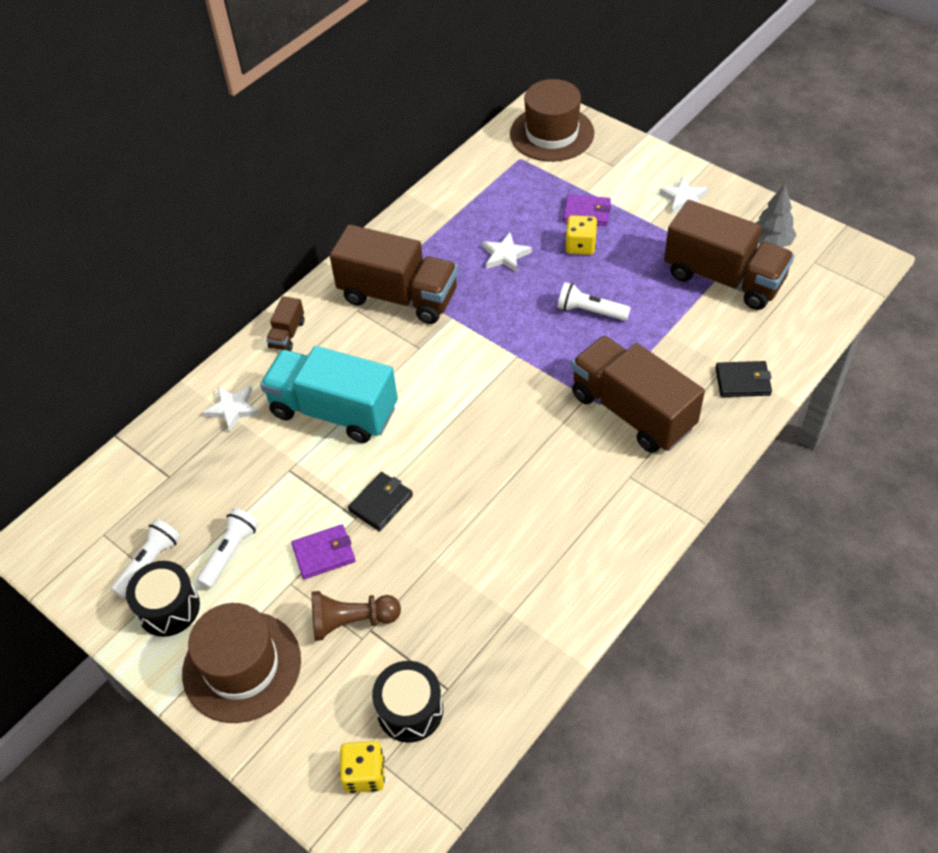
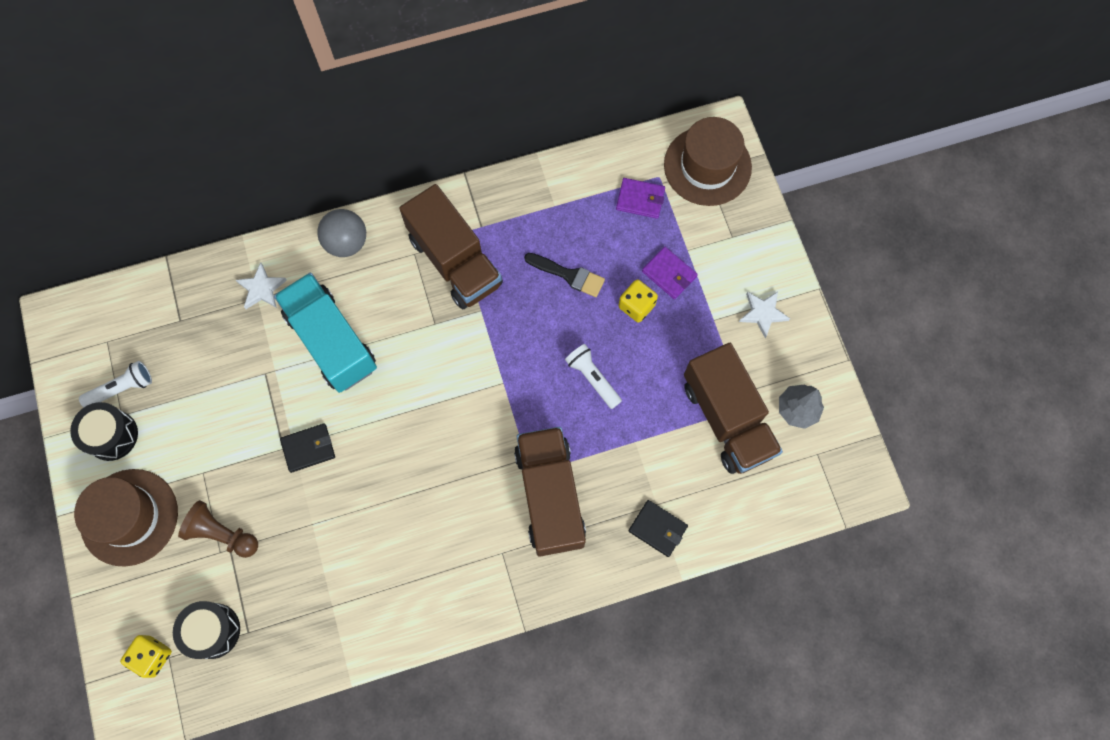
camera: 30 degrees right, 20 degrees up
white flashlight [197,508,259,589] -> none
brown truck [266,296,305,351] -> grey ball [317,209,366,257]
purple wallet [291,524,355,579] -> purple wallet moved to [616,178,665,219]
white star [482,233,532,272] -> black brush [524,253,605,297]

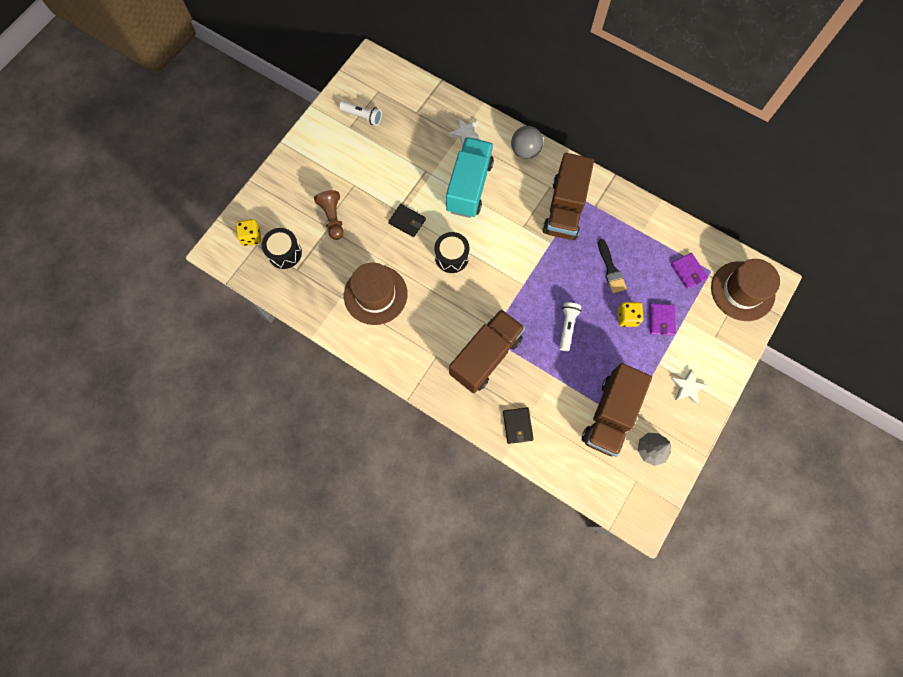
camera: 50 degrees right, 0 degrees up
black drum [70,402,138,461] -> black drum moved to [435,232,469,273]
brown hat [74,469,178,567] -> brown hat moved to [344,263,408,325]

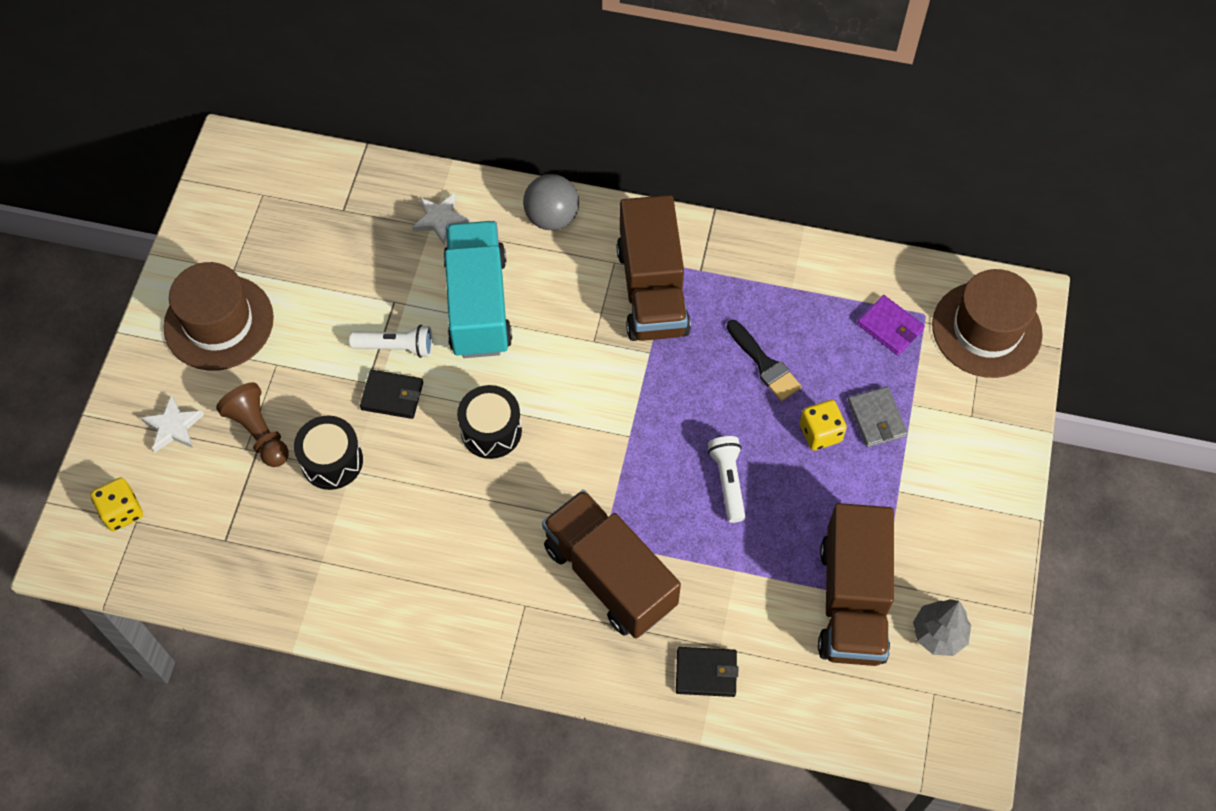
camera: 20 degrees left, 10 degrees down
black drum [262,228,302,269] -> black drum moved to [294,415,363,490]
white flashlight [339,101,382,126] -> white flashlight moved to [349,325,432,358]
brown hat [344,263,408,325] -> brown hat moved to [163,262,274,371]
brown truck [449,309,525,393] -> brown truck turned 60 degrees counterclockwise [542,490,681,638]
black wallet [503,407,534,444] -> black wallet turned 60 degrees counterclockwise [676,647,738,697]
purple wallet [649,303,676,336] -> grey wallet [848,387,908,447]
white star [671,369,708,405] -> white star moved to [141,395,204,453]

